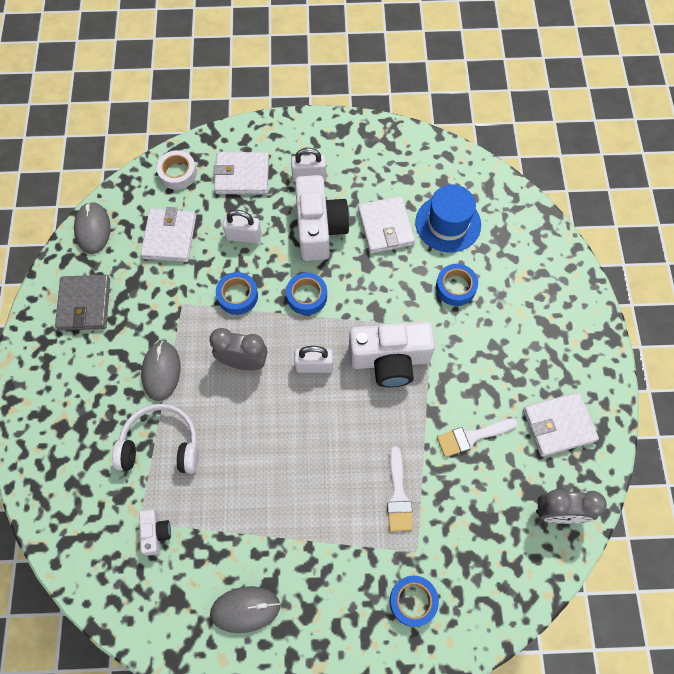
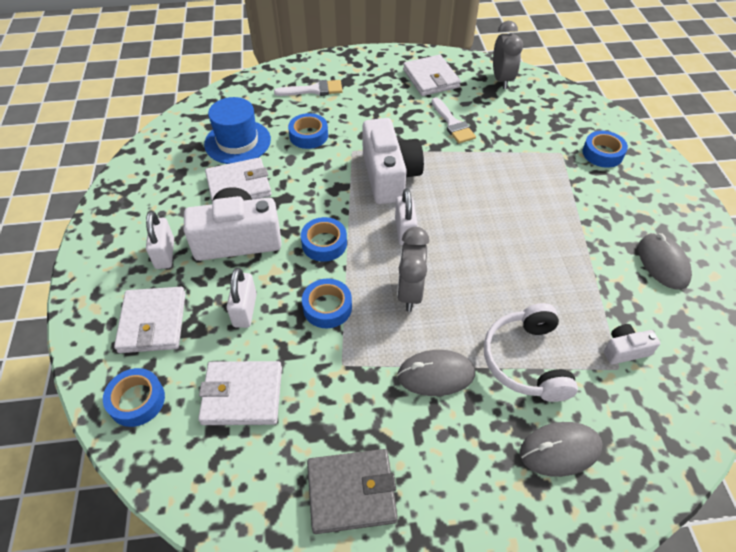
camera: 95 degrees left, 15 degrees down
grey mouse [74,202,111,254] -> grey mouse moved to [520,422,603,477]
white tape [156,150,197,190] -> blue tape [103,368,165,427]
white brush [387,446,413,532] -> white brush moved to [274,80,343,96]

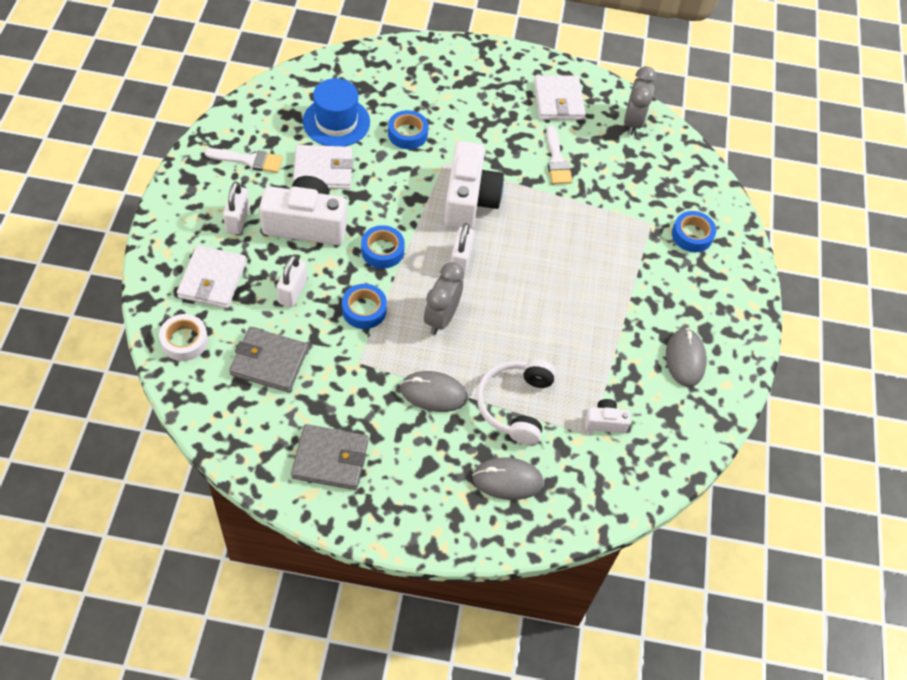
camera: 10 degrees right, 5 degrees up
blue tape [103,368,165,427] -> white tape [159,314,208,361]
white wallet [198,361,282,425] -> grey wallet [229,327,308,392]
white brush [274,80,343,96] -> white brush moved to [204,148,283,173]

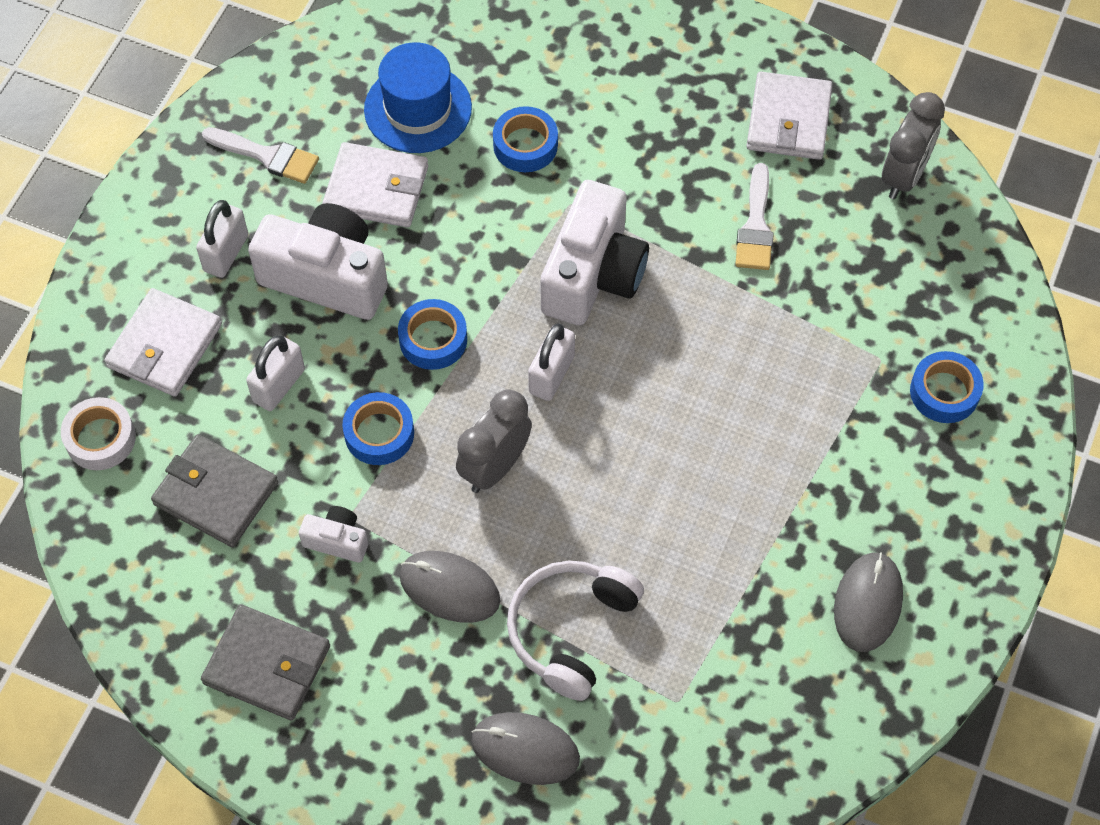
camera: 20 degrees right, 5 degrees up
white camera [585,399,630,433] -> white camera moved to [299,506,368,563]

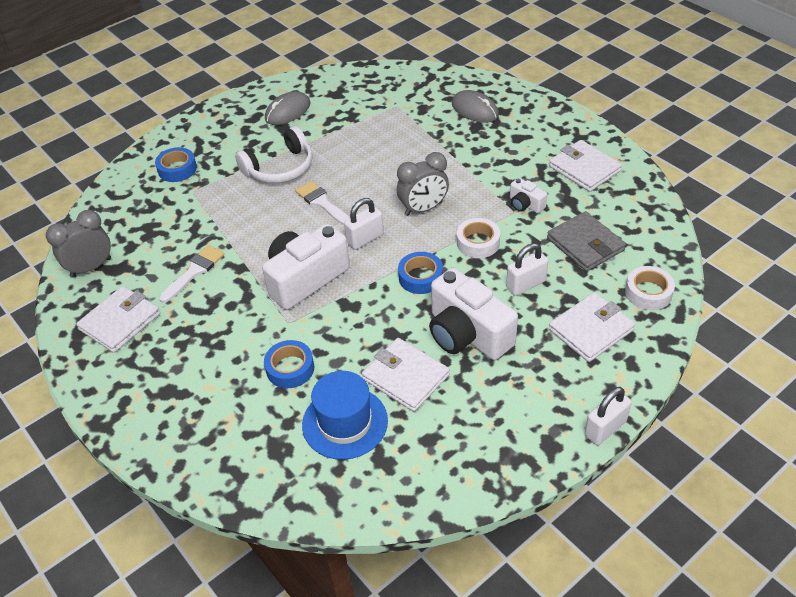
camera: 150 degrees left, 15 degrees down
white padlock [196,200,248,278] -> white padlock moved to [584,387,632,445]
grey wallet [201,604,330,721] -> white wallet [549,140,622,192]
white brush [202,127,319,184] -> white brush moved to [295,181,350,225]
blue tape [342,392,414,465] -> white tape [457,218,500,258]
grey mouse [400,551,500,623] -> none
white headphones [507,560,644,701] -> white headphones moved to [235,126,313,183]

